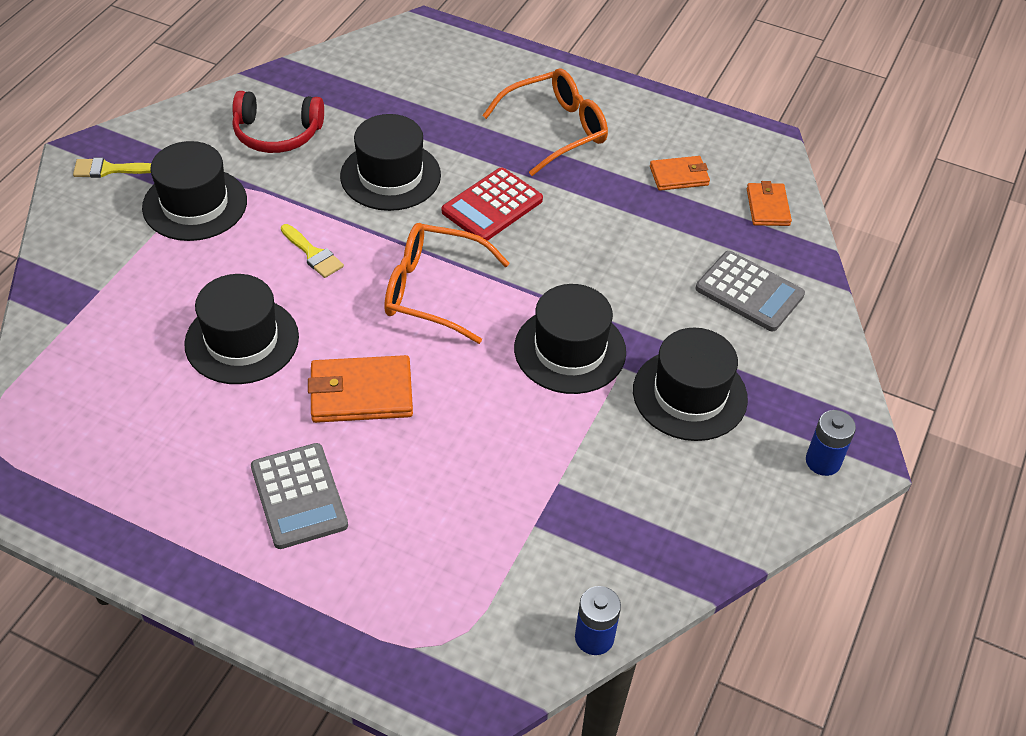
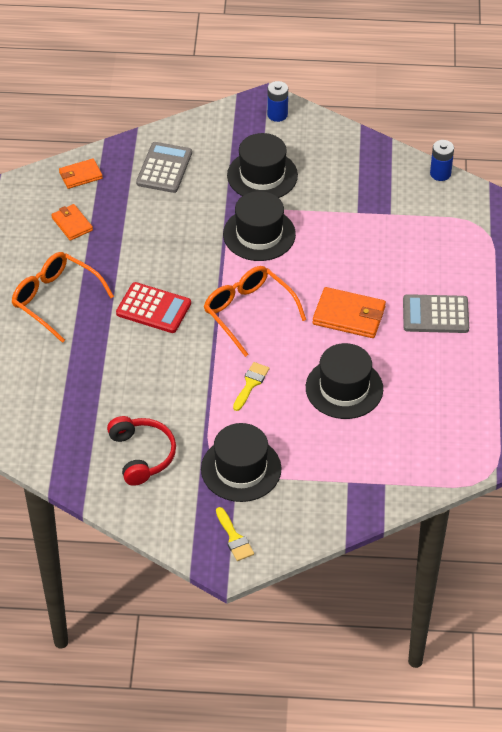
camera: 110 degrees left, 0 degrees up
grey calculator [251,443,348,549] -> grey calculator turned 135 degrees counterclockwise [403,294,469,333]
orange wallet [308,355,413,423] -> orange wallet turned 45 degrees counterclockwise [312,287,386,338]
black hat [340,114,441,211] -> none
orange glasses [384,223,510,344] -> orange glasses turned 150 degrees clockwise [204,266,306,357]

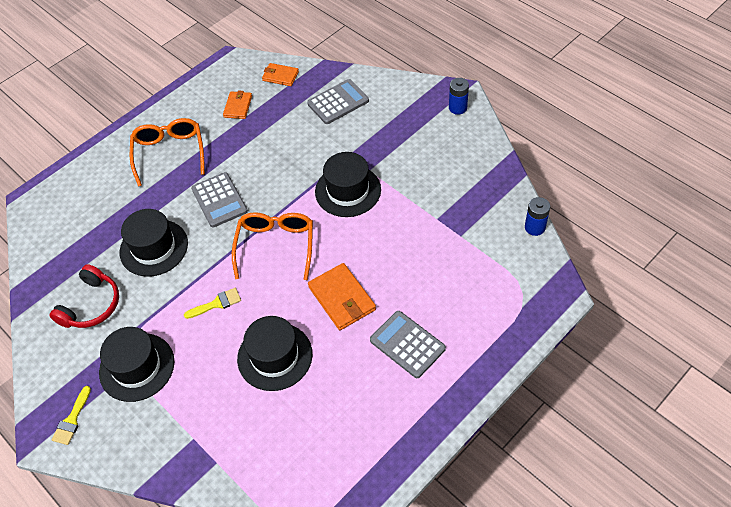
camera: 45 degrees right, 5 degrees up
red calculator [116,282,191,333] -> grey calculator [191,172,248,228]
black hat [227,133,298,198] -> black hat moved to [119,209,188,277]

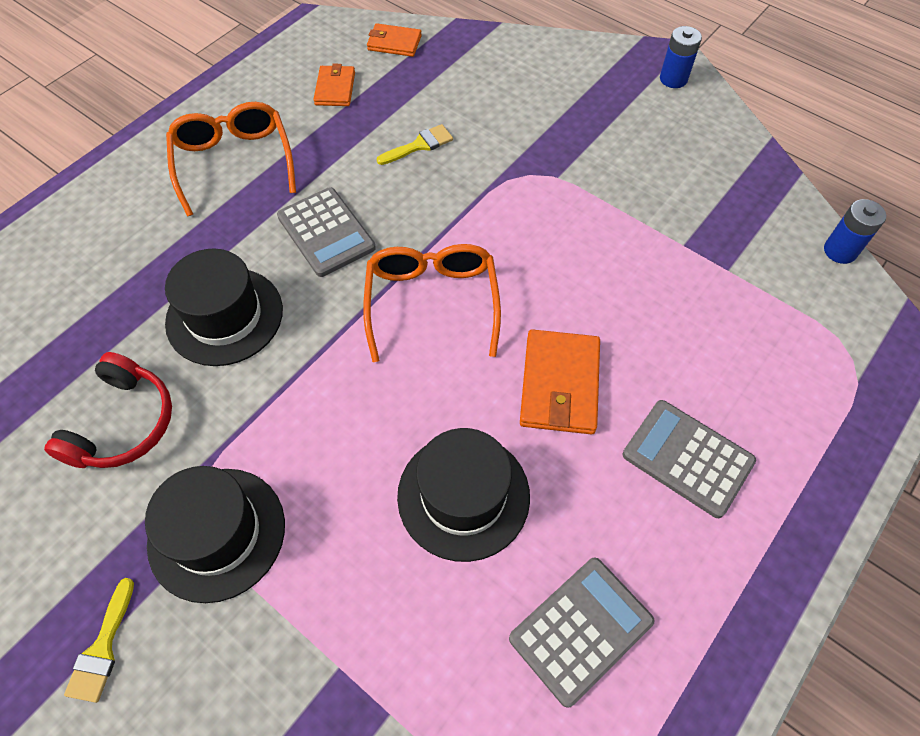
camera: 10 degrees left, 5 degrees up
yellow brush [184,288,241,319] -> yellow brush moved to [377,124,453,165]
grey calculator [307,79,369,124] -> grey calculator moved to [509,558,655,708]
orange wallet [308,263,376,330] -> orange wallet turned 45 degrees clockwise [520,329,600,434]
black hat [315,152,381,217] -> none

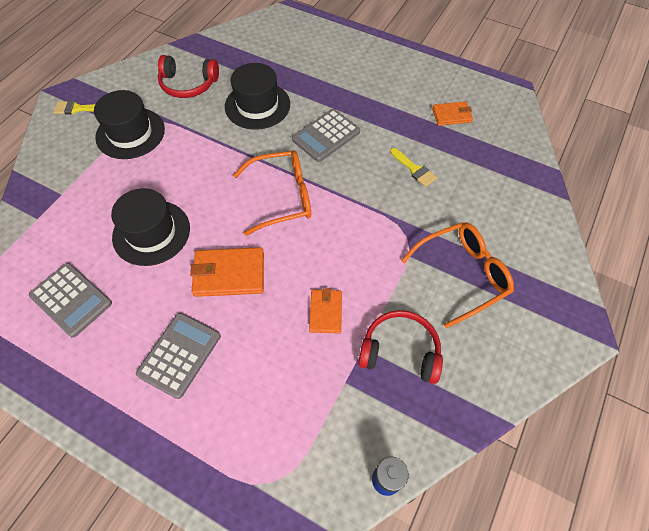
camera: 80 degrees right, 0 degrees up
orange glasses [166,102,296,217] -> orange glasses moved to [401,222,514,328]
orange wallet [367,23,422,57] -> orange wallet moved to [309,288,342,334]
blue battery [660,26,702,88] -> none
none -> red headphones [358,310,443,384]

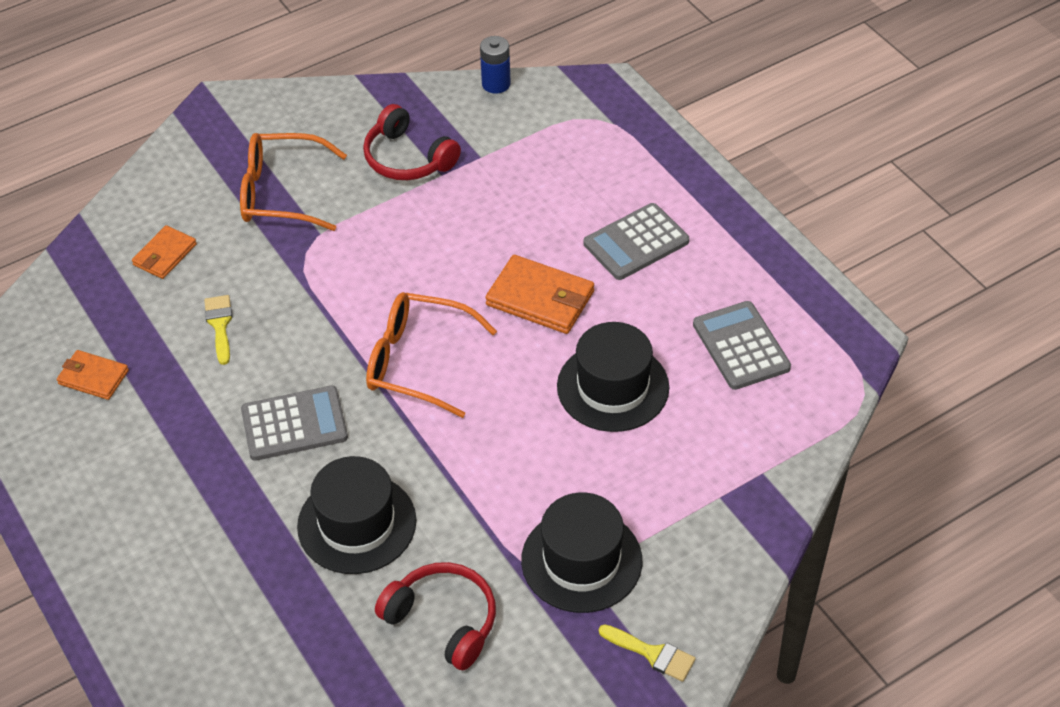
camera: 150 degrees left, 10 degrees down
orange wallet [309,288,342,334] -> orange wallet moved to [132,225,197,279]

